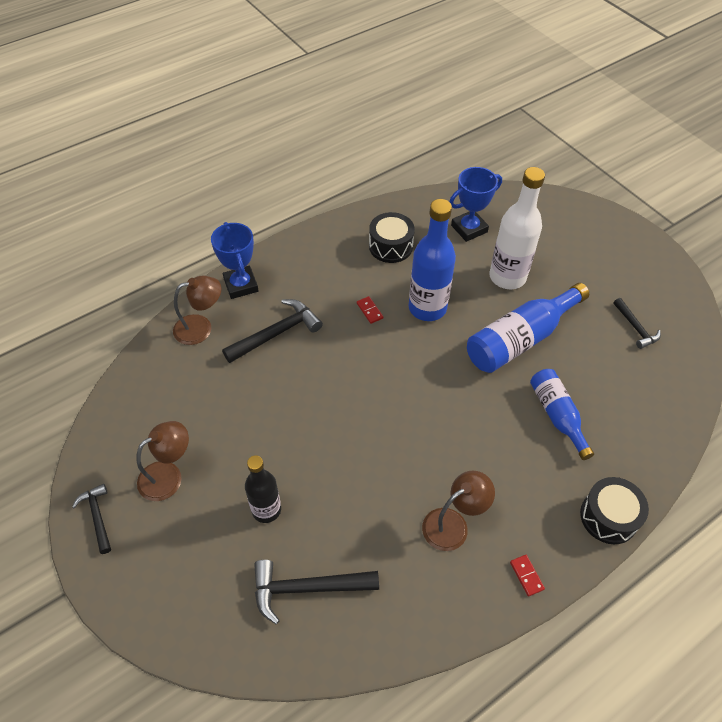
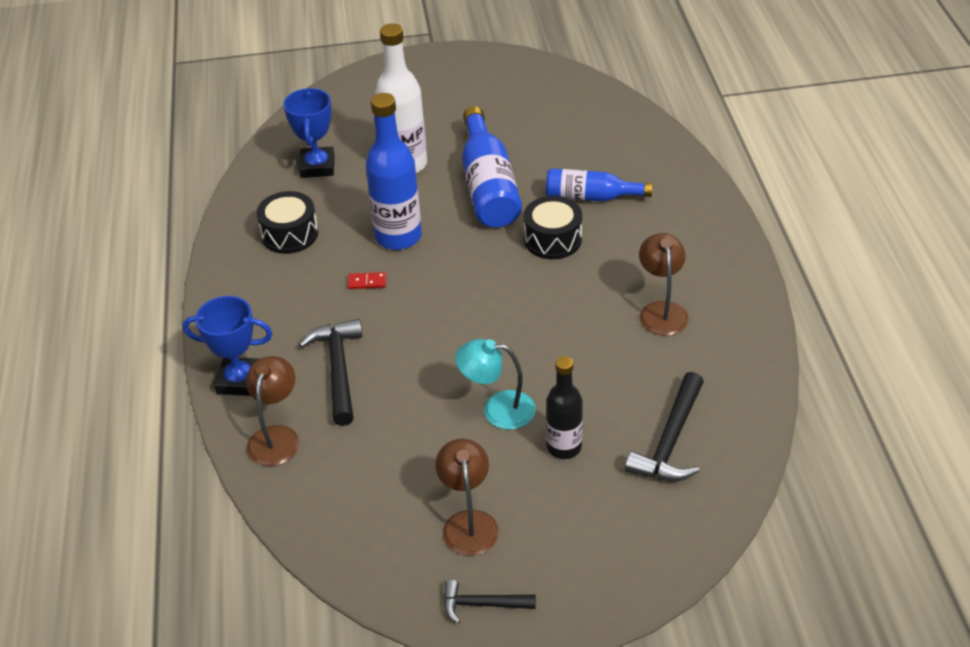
camera: 60 degrees left, 10 degrees down
red domino [510,555,545,597] -> none
black drum [580,477,649,544] -> black drum moved to [524,196,582,259]
black hammer [613,298,661,349] -> none
none -> turquoise lamp [455,339,536,429]

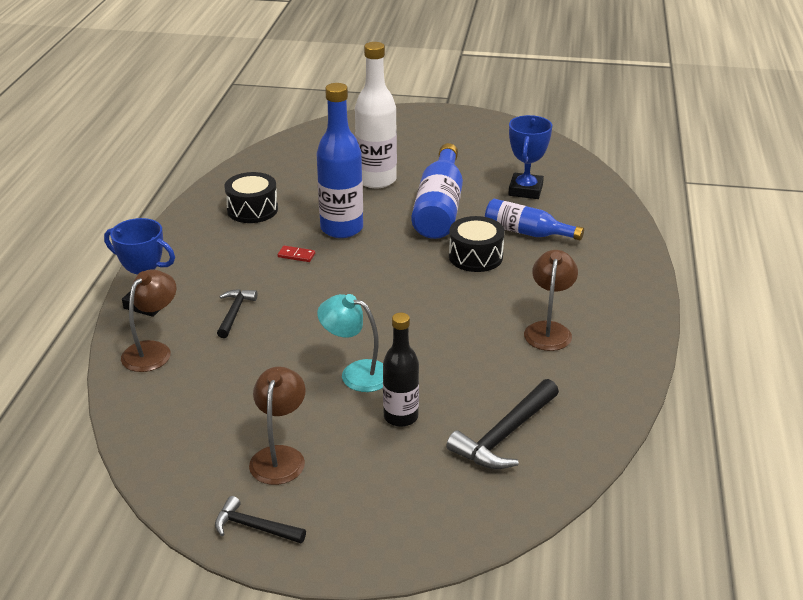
camera: 15 degrees right, 10 degrees down
blue trophy [283,88,334,178] -> blue trophy moved to [508,115,552,199]
black hammer [299,319,362,426] -> black hammer [217,289,257,338], size x0.61

